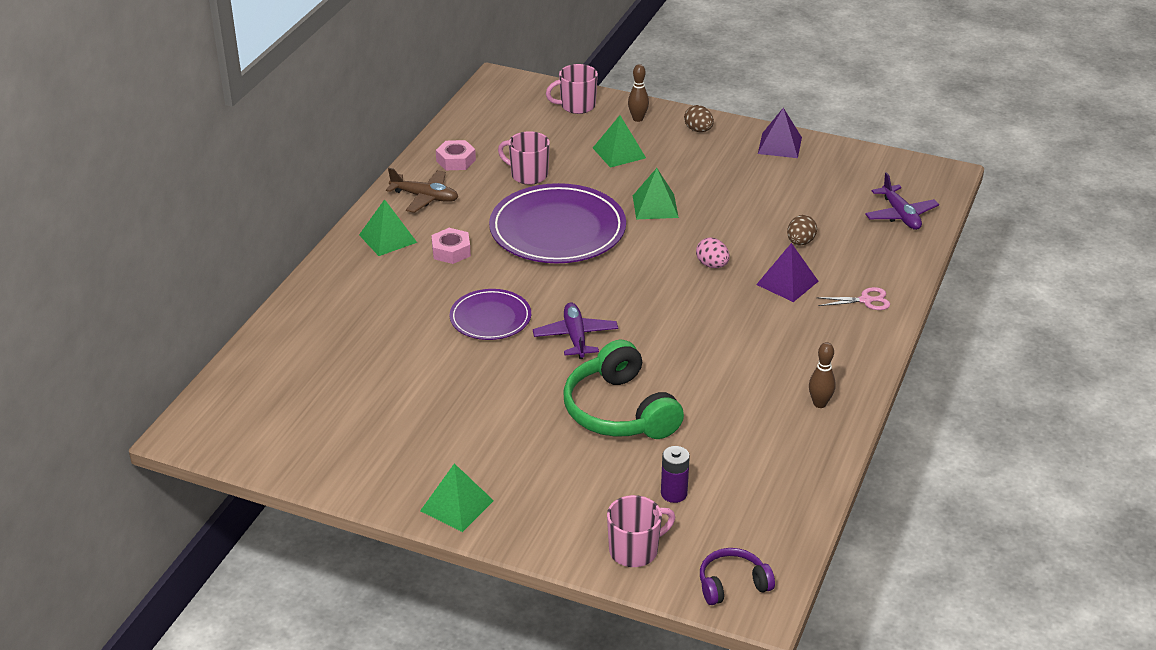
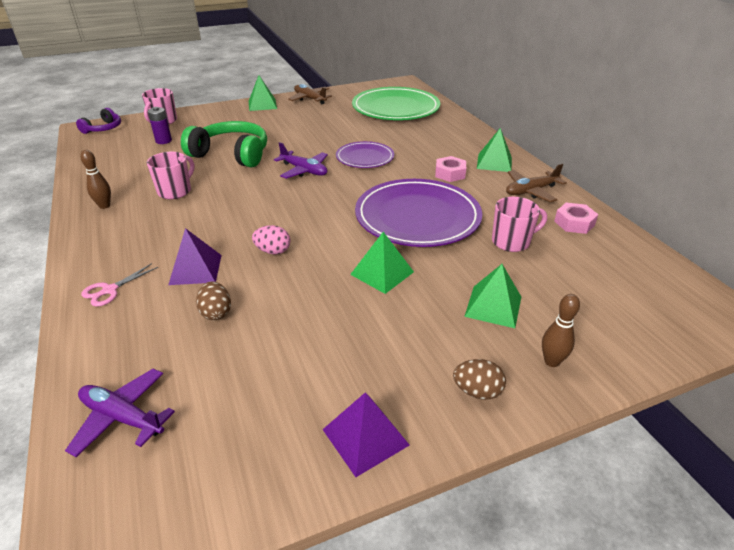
camera: 135 degrees right, 0 degrees up
pink mug [546,64,598,114] -> pink mug moved to [147,152,194,199]
none -> brown plane [288,84,332,104]
none -> green plate [352,87,440,120]

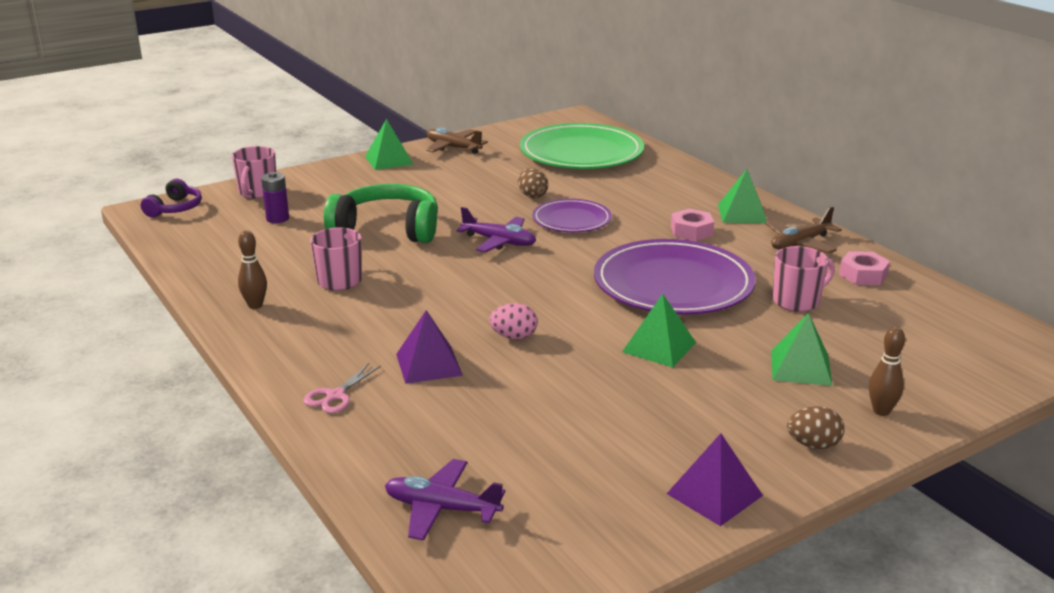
camera: 10 degrees left, 10 degrees down
brown egg [196,281,231,320] -> brown egg moved to [518,168,548,198]

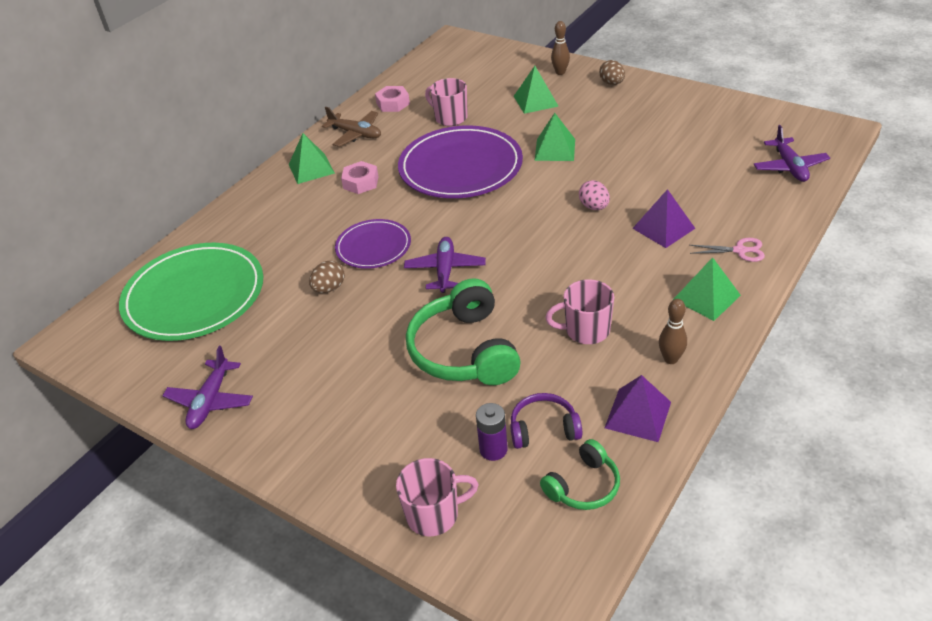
camera: 110 degrees left, 15 degrees up
purple headphones [141,179,202,217] -> purple headphones moved to [510,393,582,449]
green pyramid [365,119,414,170] -> green pyramid moved to [673,257,741,321]
brown plane [426,127,488,154] -> purple plane [163,346,253,429]
purple pyramid [667,433,763,526] -> purple pyramid moved to [605,375,671,442]
none -> green headphones [540,439,620,510]

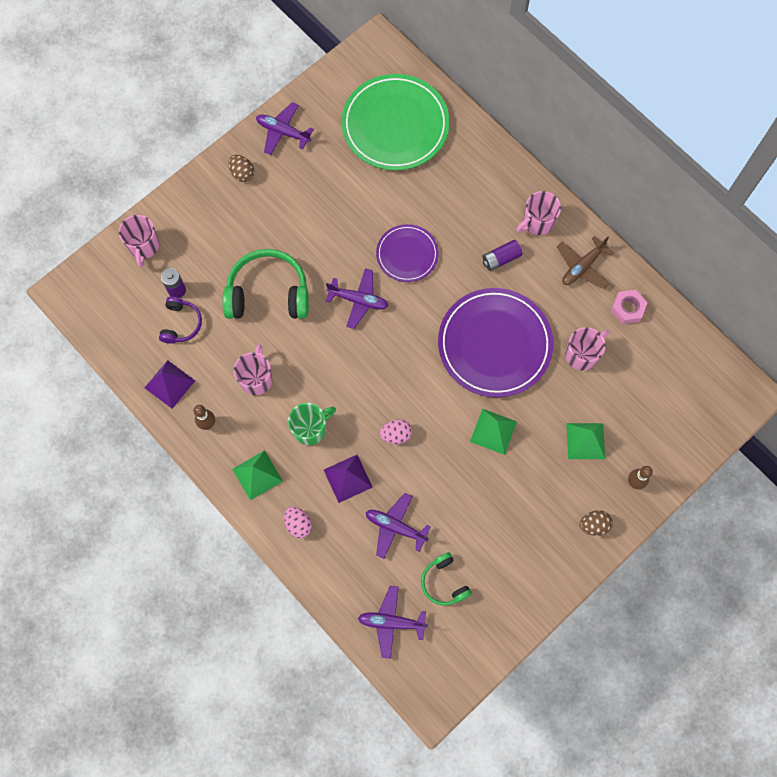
camera: 100 degrees right, 30 degrees up
green pyramid [289,133,335,184] -> pink mug [516,191,561,235]
brown egg [309,261,345,293] -> brown egg moved to [228,155,254,182]
pink nut [341,161,379,194] -> purple battery [482,240,522,271]
green headphones [540,439,620,510] -> green headphones moved to [421,552,472,606]
pink scissors [690,238,765,262] -> pink egg [284,507,312,538]
none -> green mug [288,403,336,445]
none -> purple plane [366,493,431,559]

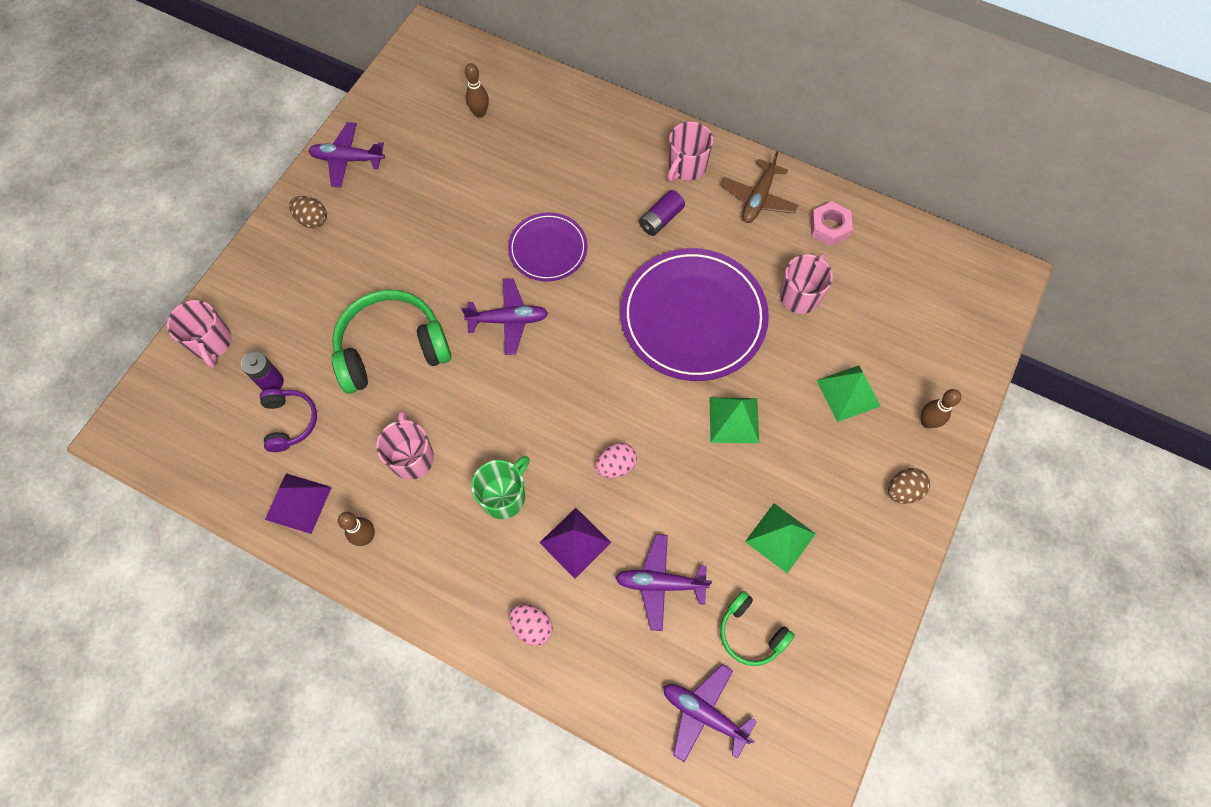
camera: 20 degrees left, 5 degrees down
green pyramid [232,450,283,501] -> green pyramid moved to [745,503,815,573]
green plate [341,74,450,170] -> brown bowling pin [465,63,489,118]
purple plane [358,586,428,659] -> purple plane turned 45 degrees clockwise [663,664,757,762]

